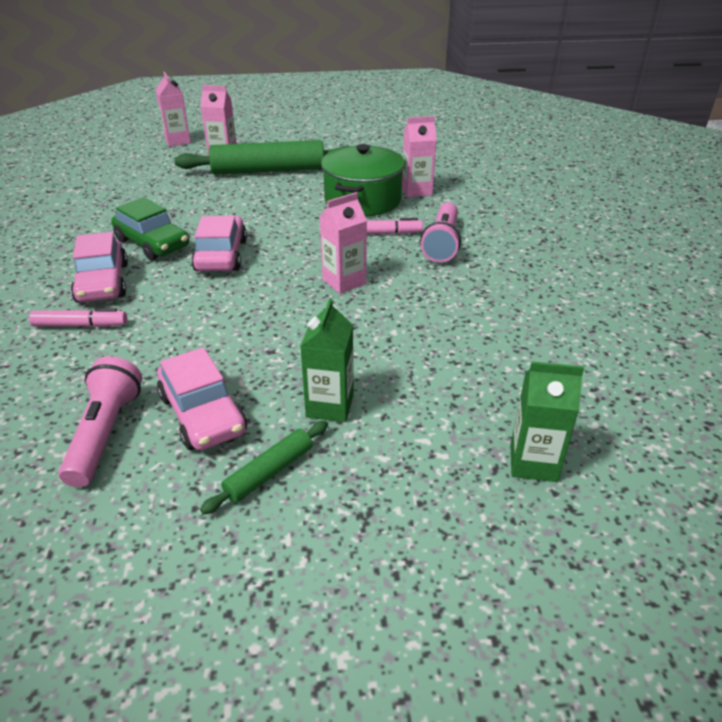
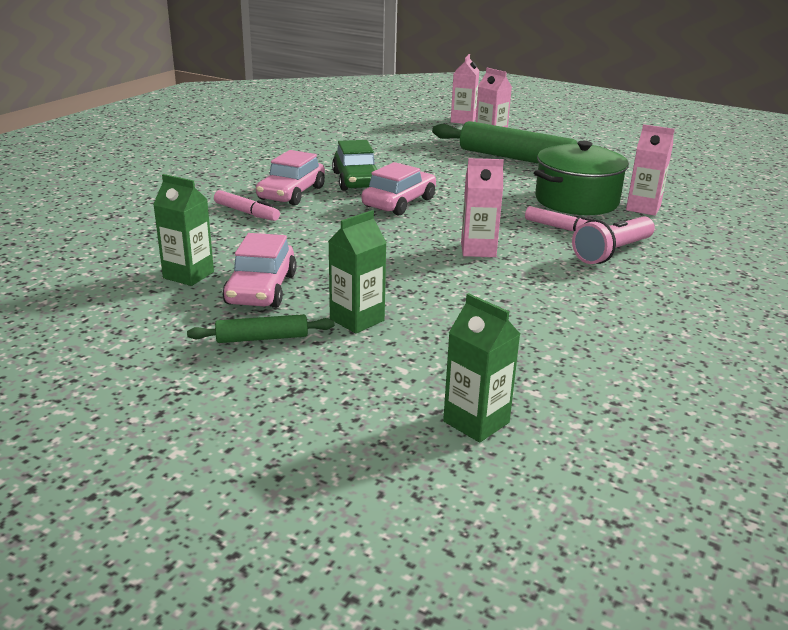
camera: 35 degrees right, 10 degrees down
pink flashlight [59,356,142,487] -> green carton [153,174,214,286]

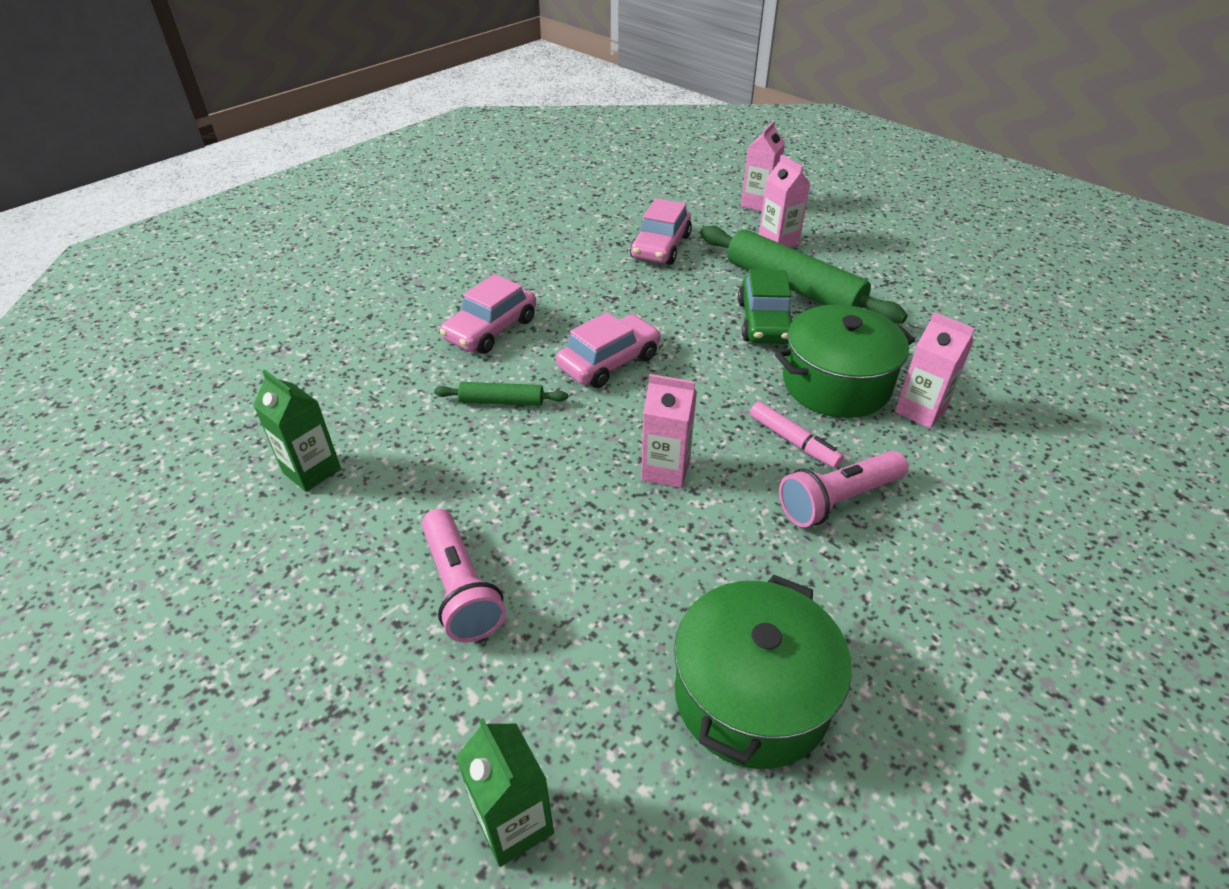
camera: 15 degrees right, 15 degrees up
green rolling pin [187,314,334,343] -> green rolling pin moved to [434,382,568,406]
pink marker [214,190,280,221] -> none
pink car [223,233,297,308] -> pink car moved to [630,198,692,265]
green carton [328,210,387,334] -> pink flashlight [422,509,506,642]
green car [332,140,377,191] -> green car moved to [738,269,792,344]
none -> green pot [674,575,852,769]

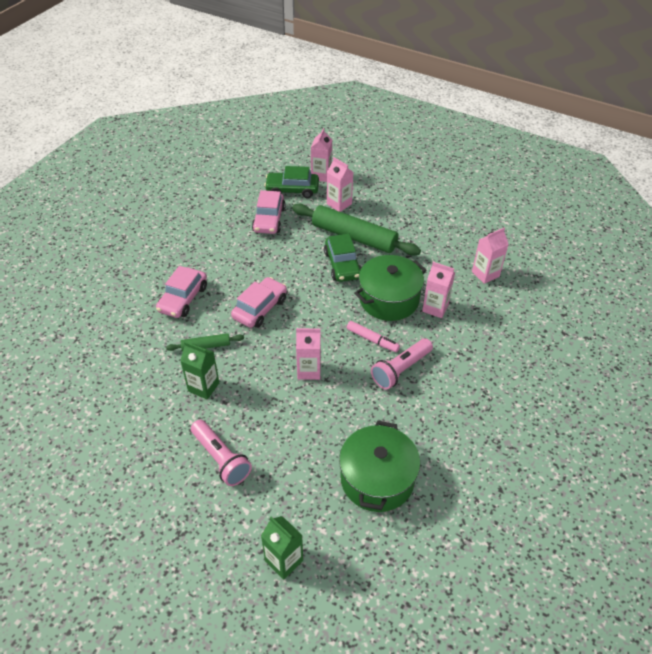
camera: 15 degrees left, 5 degrees up
green carton [253,370,341,492] -> green carton moved to [180,341,219,400]
none -> green car [264,166,319,198]
none -> pink carton [472,228,509,284]

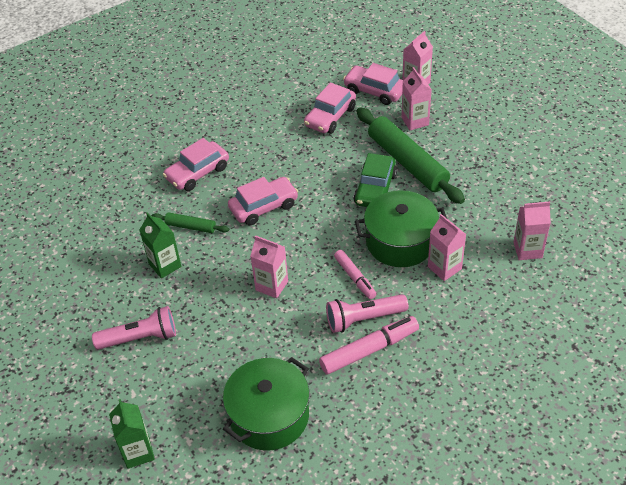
camera: 30 degrees right, 0 degrees up
pink flashlight [191,420,252,486] -> pink flashlight turned 90 degrees counterclockwise [92,306,176,350]
green car [264,166,319,198] -> pink car [343,63,404,105]
none -> pink marker [319,316,419,374]

